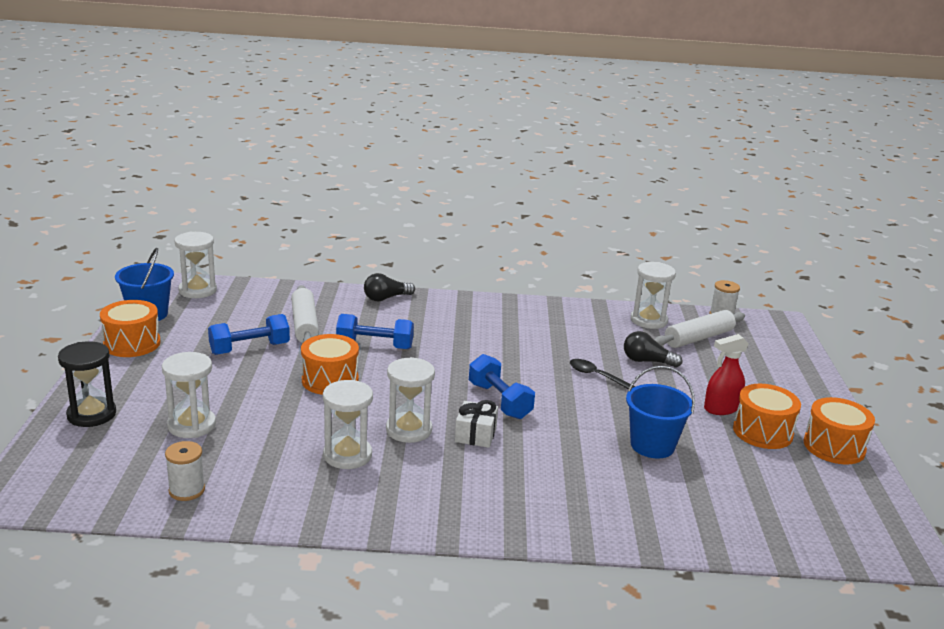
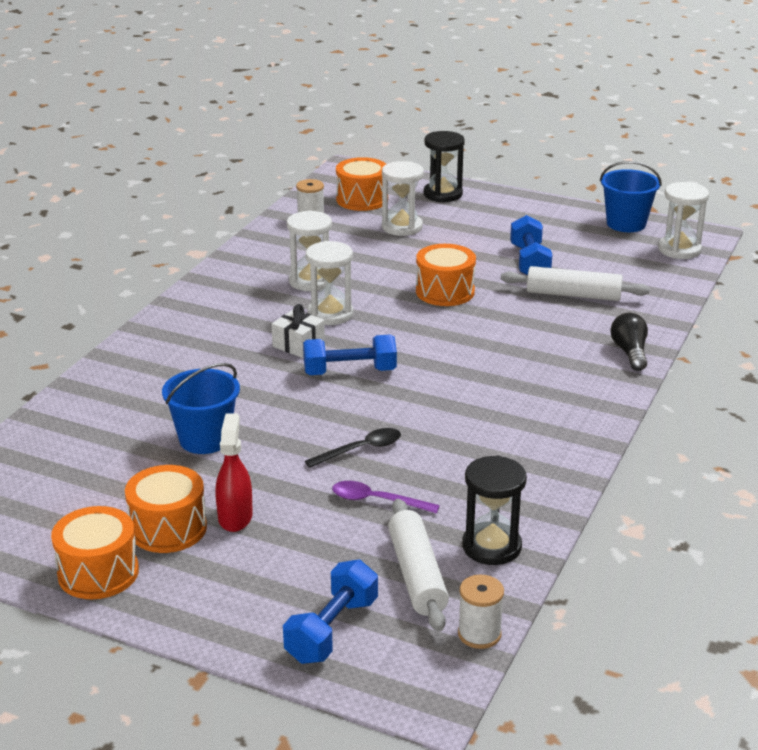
camera: 115 degrees right, 5 degrees up
orange drum [100,300,161,357] -> orange drum moved to [336,157,386,211]
blue dumbbell [336,314,414,349] -> blue dumbbell moved to [283,560,378,664]
black light bulb [624,331,682,368] -> purple spoon [332,481,440,514]
white hourglass [631,262,676,329] -> black hourglass [462,456,527,565]

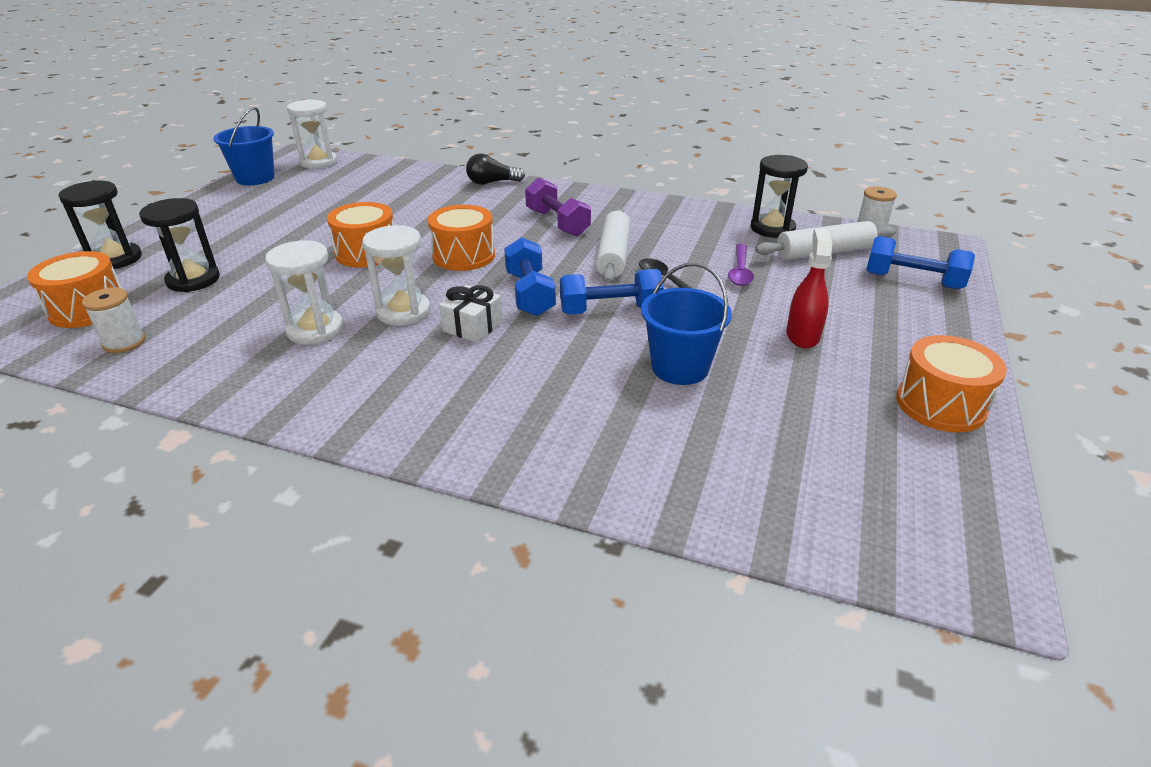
camera: 95 degrees left, 5 degrees up
orange drum [125,465,207,553] -> orange drum moved to [428,205,495,271]
red spray bottle [215,413,253,532] -> red spray bottle turned 105 degrees clockwise [786,228,832,348]
white hourglass [382,161,424,236] -> black hourglass [139,198,220,292]
white rolling pin [501,266,650,301] -> white rolling pin moved to [596,209,631,283]
blue dumbbell [510,215,552,275] -> blue dumbbell moved to [560,269,664,314]
none -> purple dumbbell [525,178,591,237]

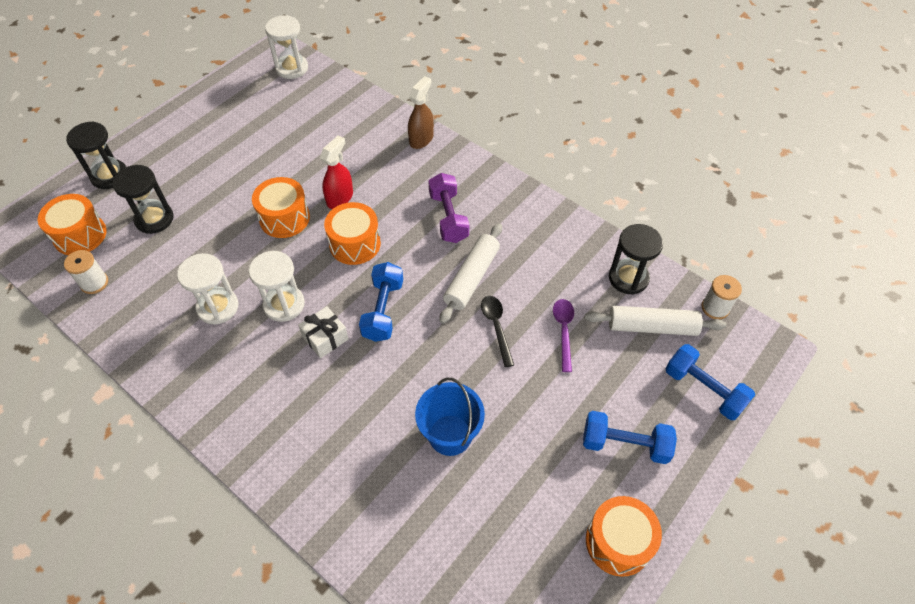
camera: 20 degrees right, 20 degrees up
blue bucket [213,107,275,185] -> none
black light bulb [466,153,525,185] -> brown spray bottle [408,76,434,149]
blue dumbbell [560,269,664,314] -> blue dumbbell moved to [583,411,677,464]
purple spoon [728,244,754,286] -> purple spoon turned 150 degrees clockwise [553,299,574,372]
red spray bottle [786,228,832,348] -> red spray bottle moved to [320,135,353,209]

